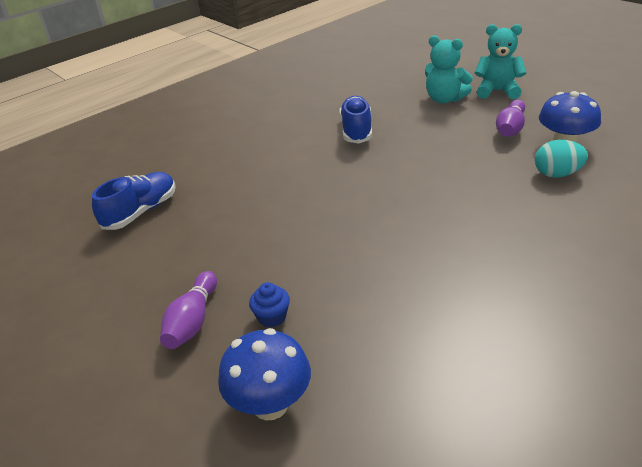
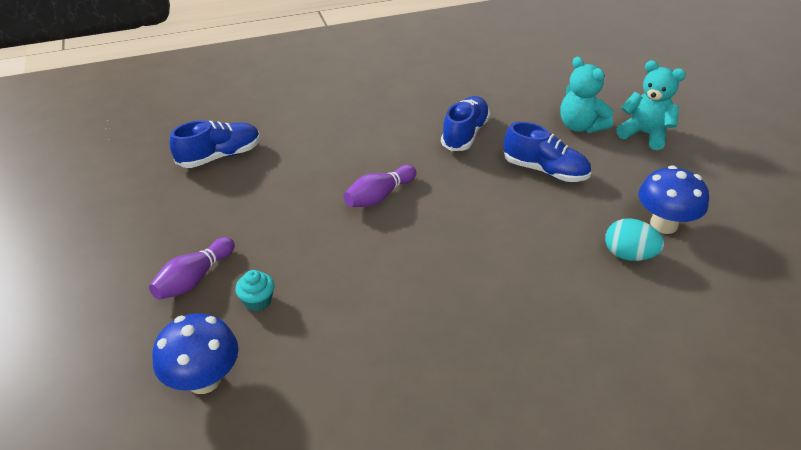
camera: 20 degrees right, 5 degrees up
blue cupcake [249,282,290,327] -> turquoise cupcake [235,270,274,311]
purple bowling pin [496,100,525,137] -> purple bowling pin moved to [344,165,417,207]
none -> blue shoe [504,122,591,182]

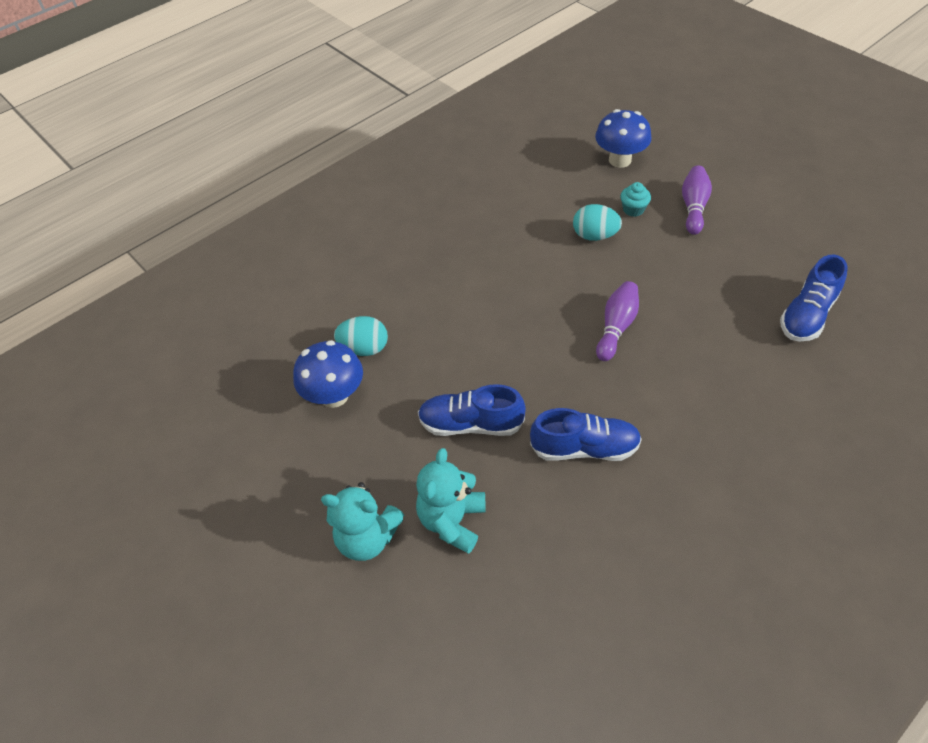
camera: 160 degrees right, 10 degrees up
blue shoe [441,96,490,151] -> blue shoe turned 90 degrees counterclockwise [530,408,642,461]
turquoise teddy bear [560,57,613,133] -> turquoise teddy bear turned 105 degrees counterclockwise [416,448,486,554]
none -> turquoise egg [573,204,622,241]

